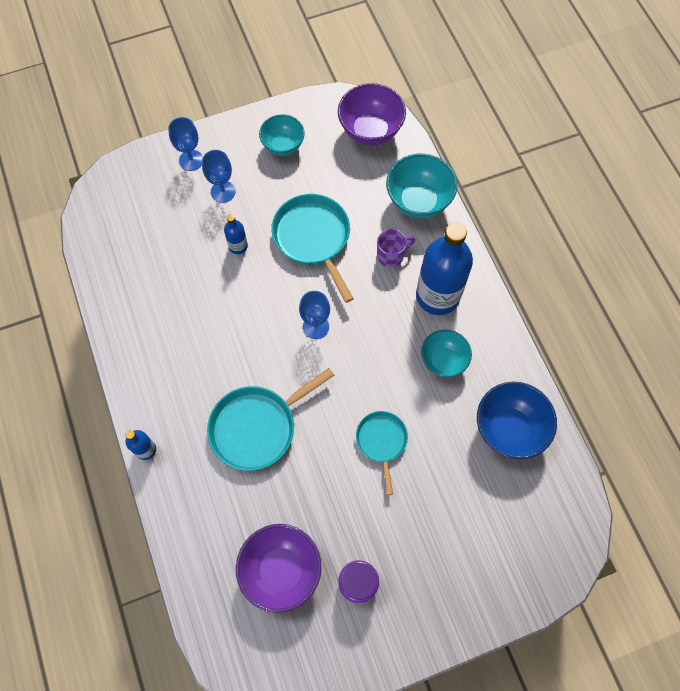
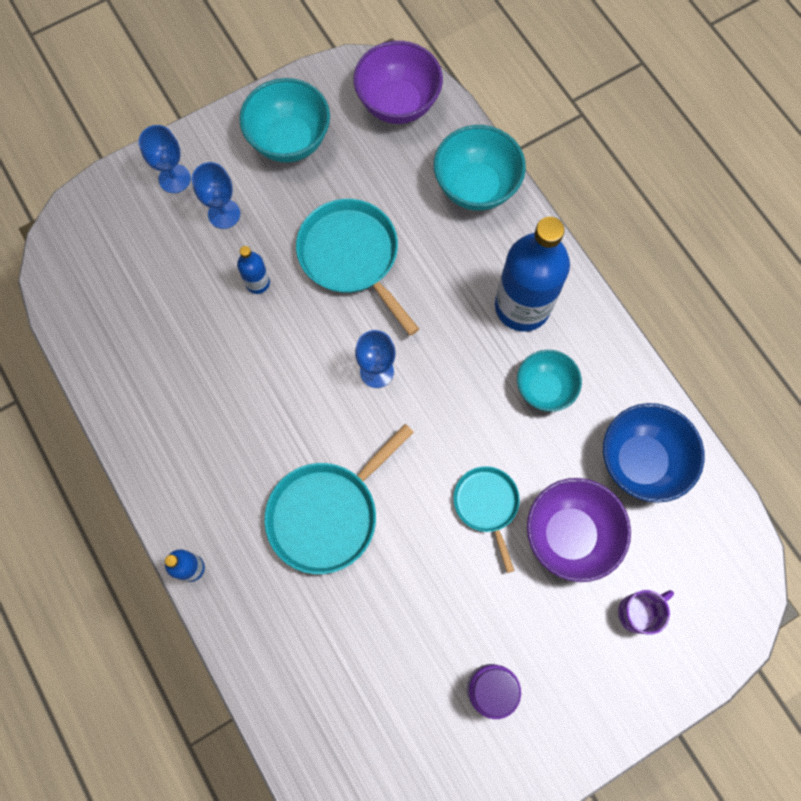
camera: 10 degrees left, 5 degrees up
purple bowl [236,524,322,613] -> purple bowl moved to [527,478,631,582]
turquoise bowl [259,114,305,156] -> turquoise bowl [239,78,330,163], size x1.50
purple mug [377,229,415,267] -> purple mug moved to [618,590,674,634]

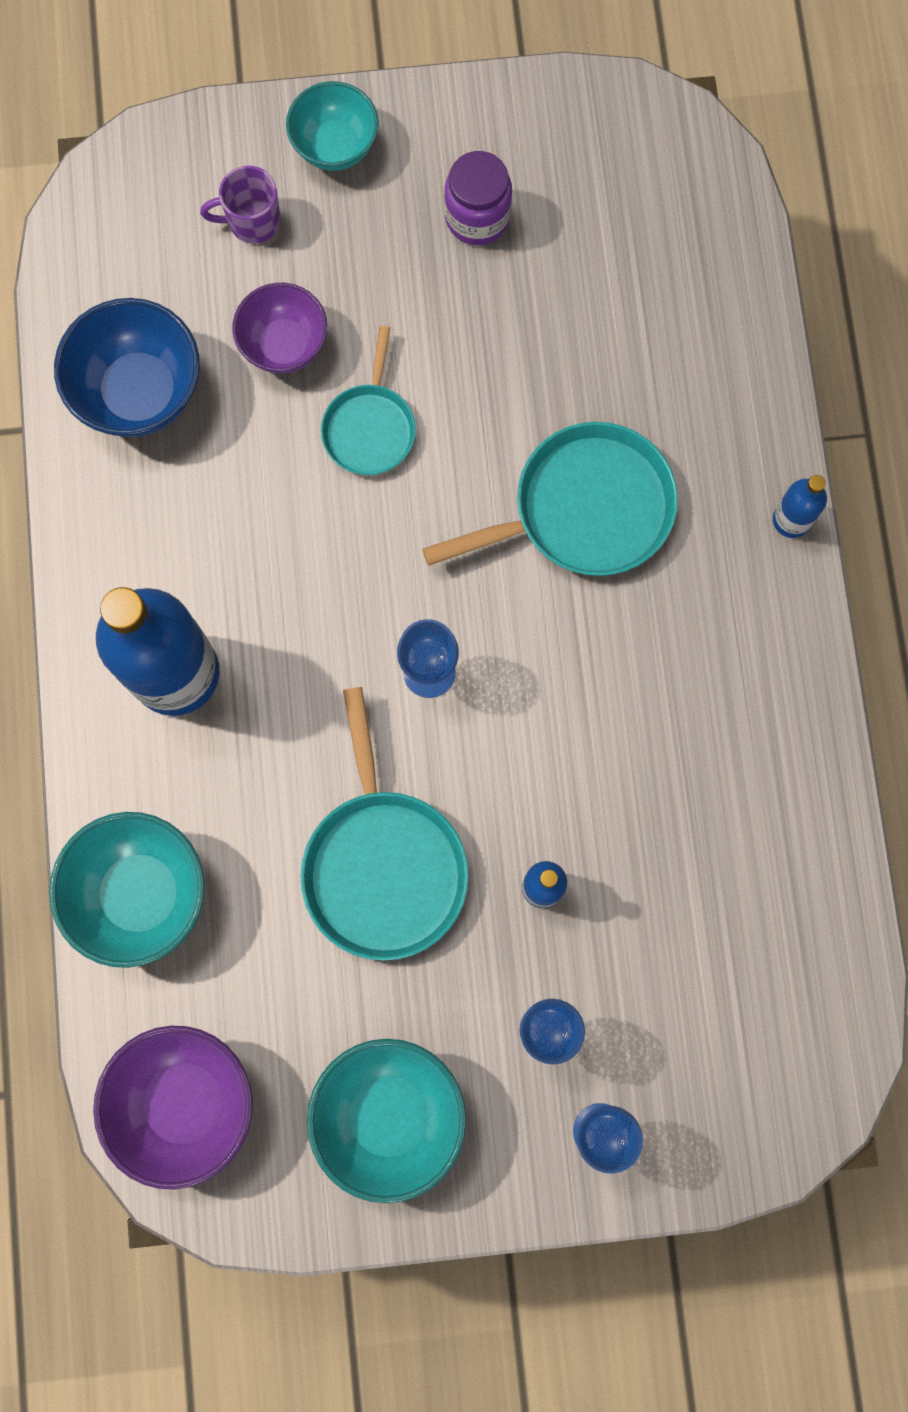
camera: 155 degrees left, 5 degrees up
turquoise bowl [517,350,582,412] -> turquoise bowl moved to [286,81,379,171]
purple bowl [527,478,631,582] -> purple bowl [232,283,327,374], size x0.67

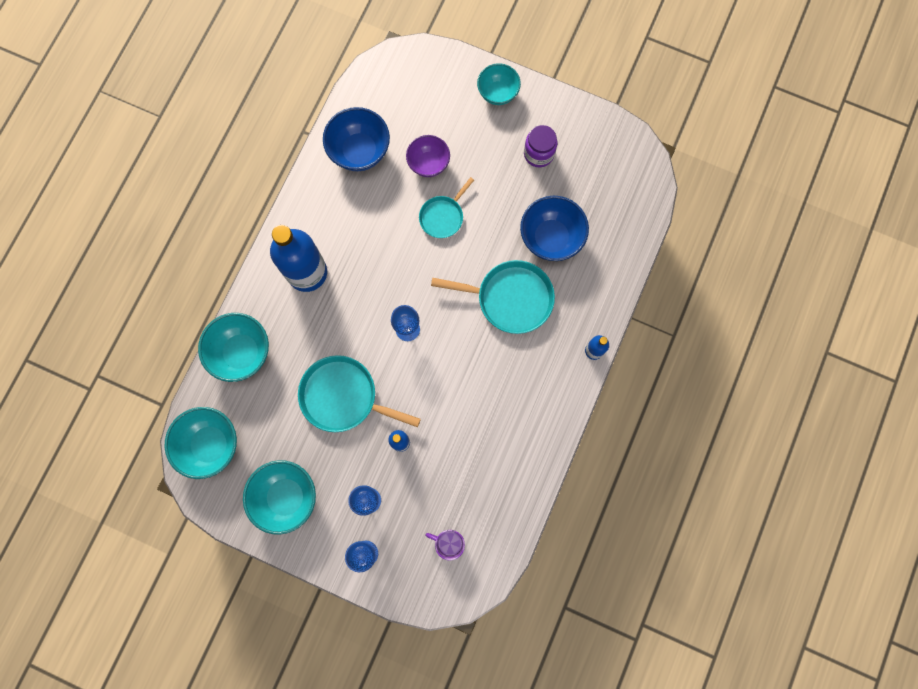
camera: 30 degrees right, 0 degrees up
purple bowl [93,1026,253,1189] -> turquoise bowl [165,407,237,479]
purple mug [200,166,280,244] -> purple mug moved to [425,530,465,561]
turquoise pan [300,687,469,961] -> turquoise pan turned 90 degrees clockwise [298,355,421,432]
none -> blue bowl [520,196,589,261]

